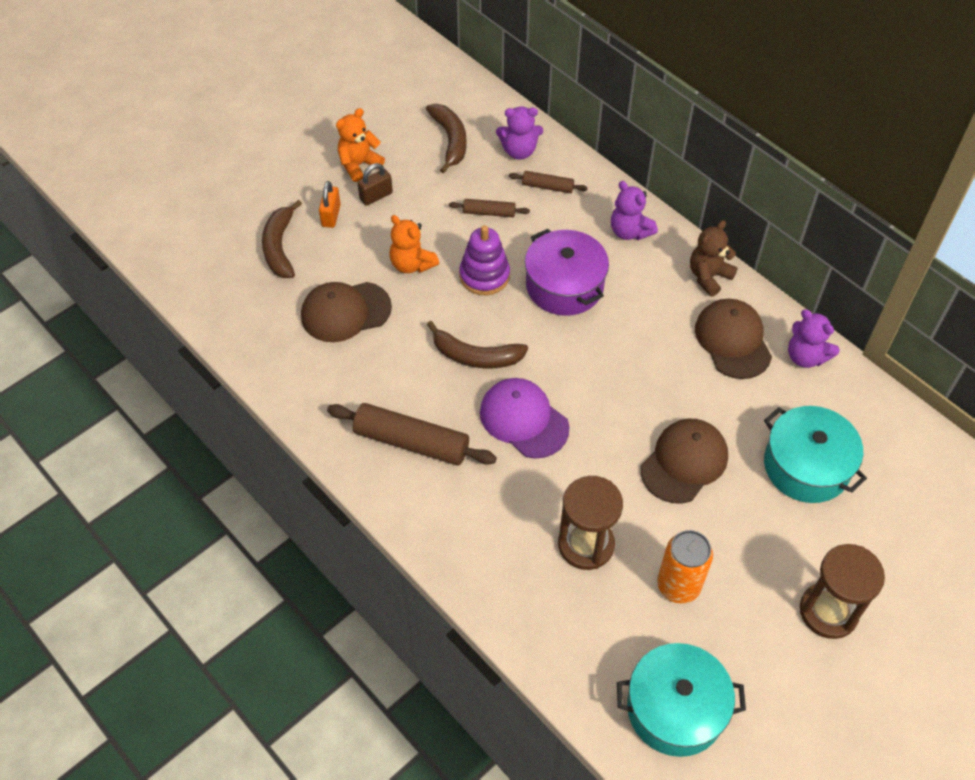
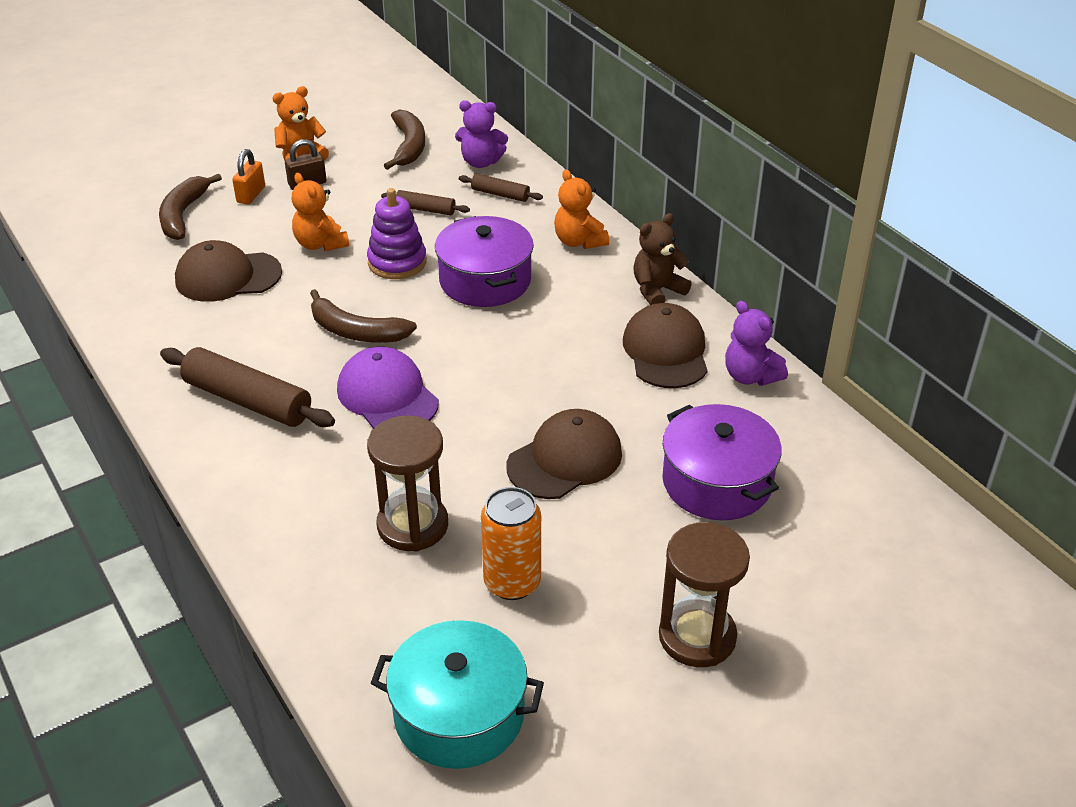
camera: 10 degrees right, 15 degrees down
purple teddy bear [611,181,658,240] -> orange teddy bear [554,169,609,249]
turquoise pot [764,406,867,503] -> purple pot [662,404,782,520]

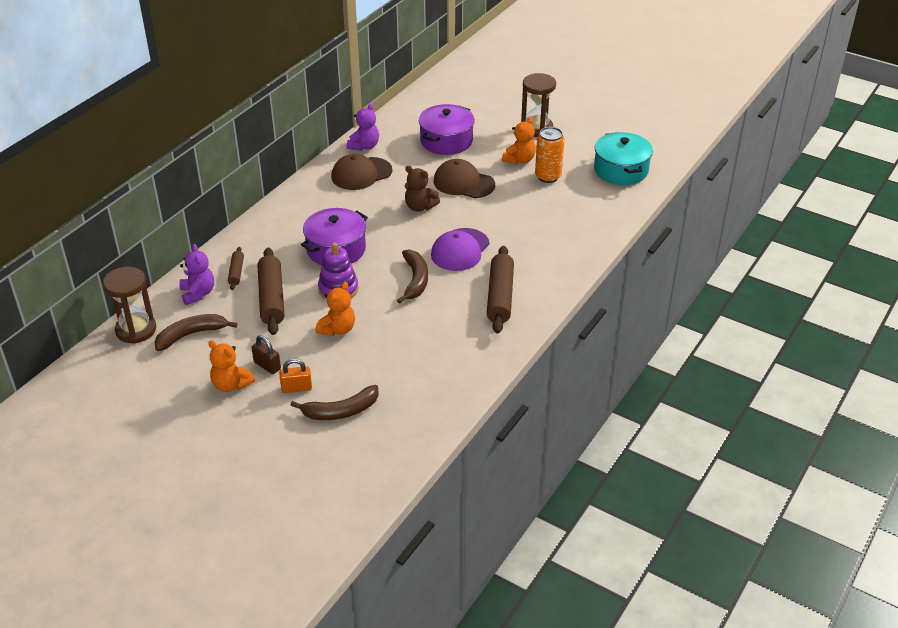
camera: 115 degrees left, 0 degrees up
brown cap [175,240,282,302] -> none
brown hourglass [367,416,448,552] -> brown hourglass moved to [103,267,156,344]
brown rolling pin [381,190,470,215] -> brown rolling pin [258,248,285,335], size x1.93
orange teddy bear [554,169,609,249] -> orange teddy bear moved to [502,117,536,164]
brown teddy bear [633,213,692,305] -> brown teddy bear moved to [405,166,440,212]

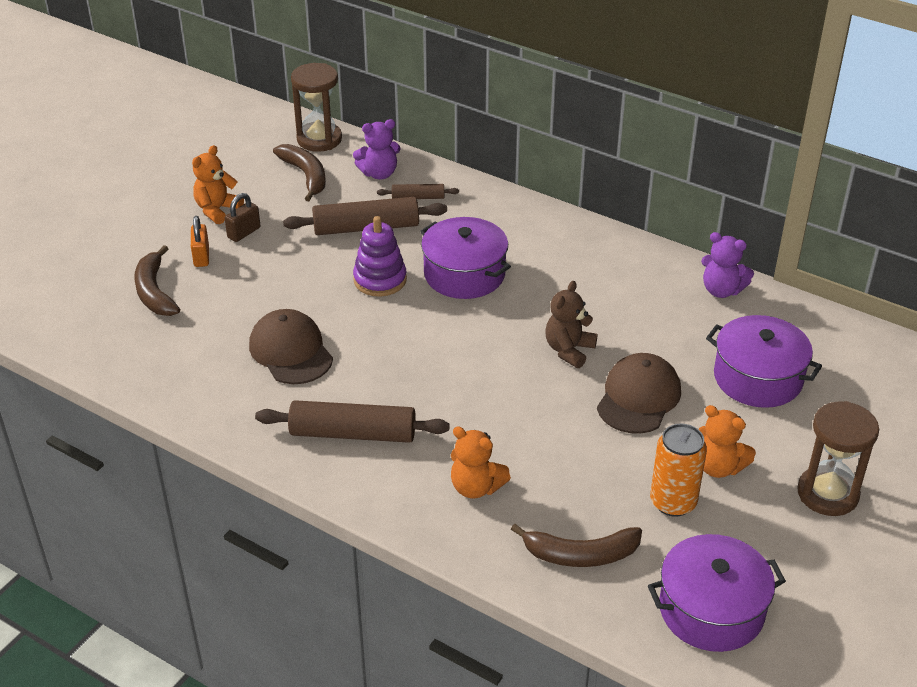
camera: 90 degrees right, 0 degrees up
orange teddy bear [316,282,355,336] -> orange teddy bear moved to [451,426,511,499]
brown cap [331,154,392,190] -> brown cap moved to [249,309,333,384]
brown banana [397,250,428,304] -> brown banana moved to [511,524,642,567]
purple cap [431,228,489,271] -> none
turquoise pot [594,132,653,185] -> purple pot [648,534,786,652]

